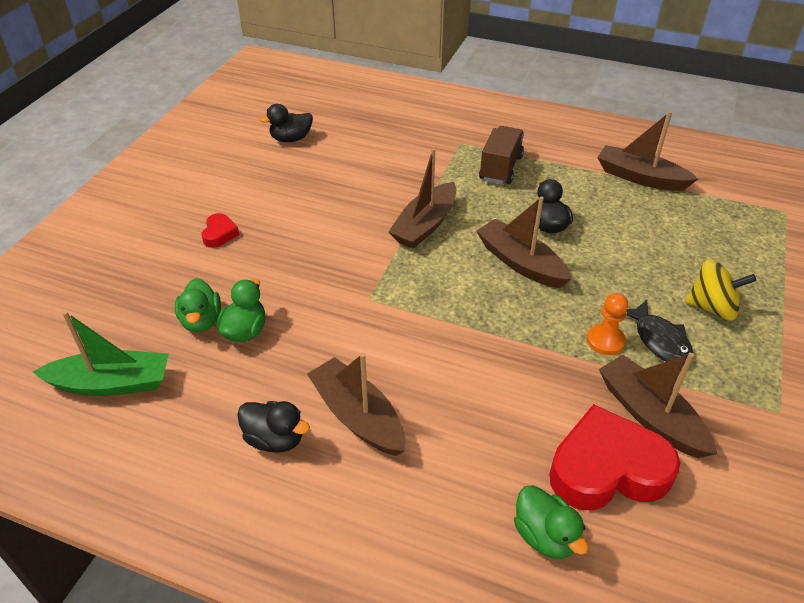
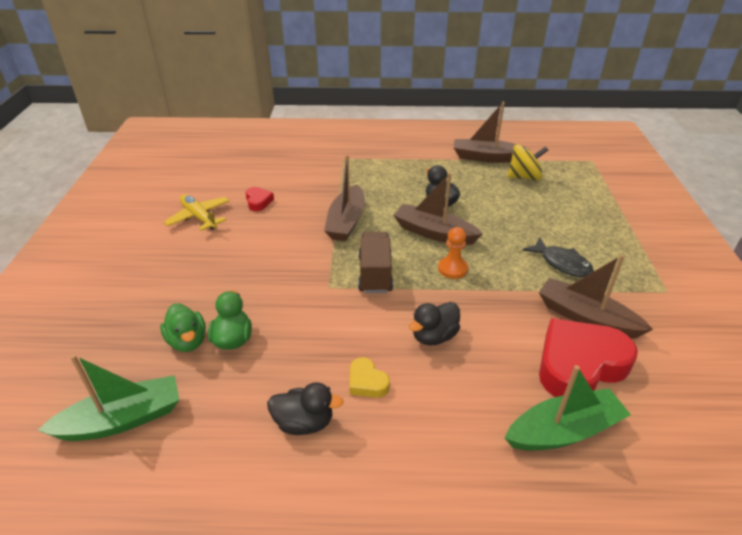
camera: 20 degrees left, 5 degrees down
red heart [202,213,239,248] -> red heart moved to [246,187,274,211]
black duck [259,104,313,142] -> black duck moved to [409,302,460,346]
brown boat [307,353,405,456] -> yellow heart [350,357,390,398]
brown truck [479,126,524,184] -> brown truck moved to [358,232,393,293]
green duck [514,485,589,559] -> green boat [505,365,631,450]
orange pawn [587,293,628,355] -> orange pawn moved to [438,227,468,279]
yellow spinning top [685,259,756,321] -> yellow spinning top moved to [508,144,548,181]
none -> yellow plane [164,194,229,231]

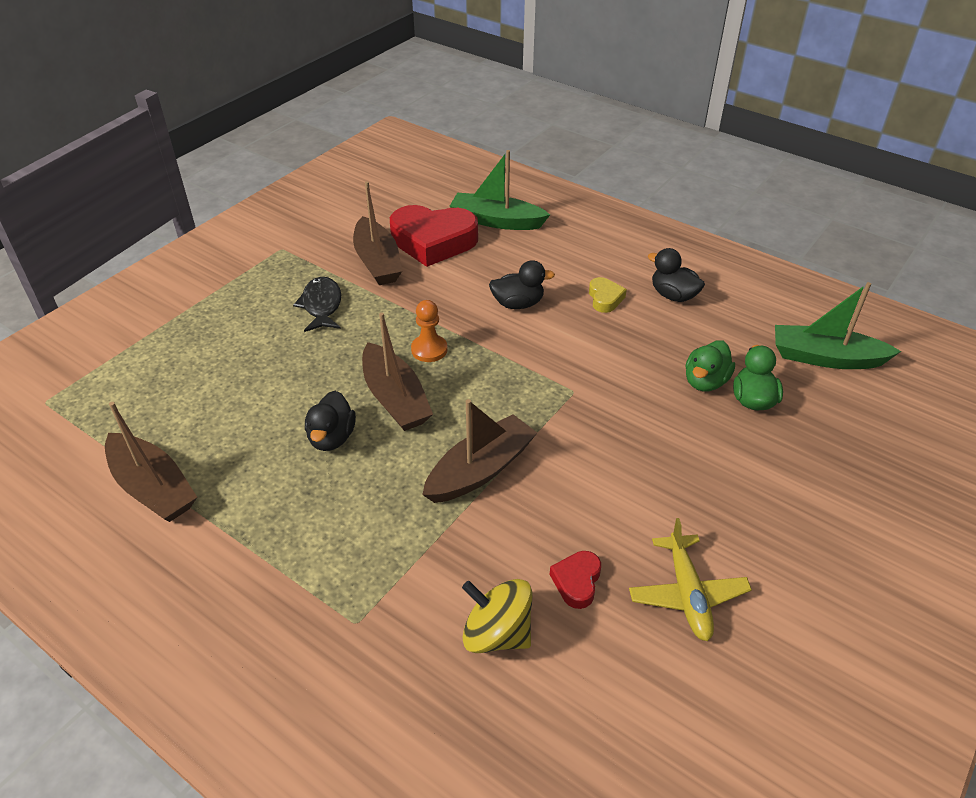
camera: 145 degrees left, 5 degrees up
brown truck [358,232,393,293] -> none
yellow spinning top [508,144,548,181] -> yellow spinning top moved to [462,579,533,653]

